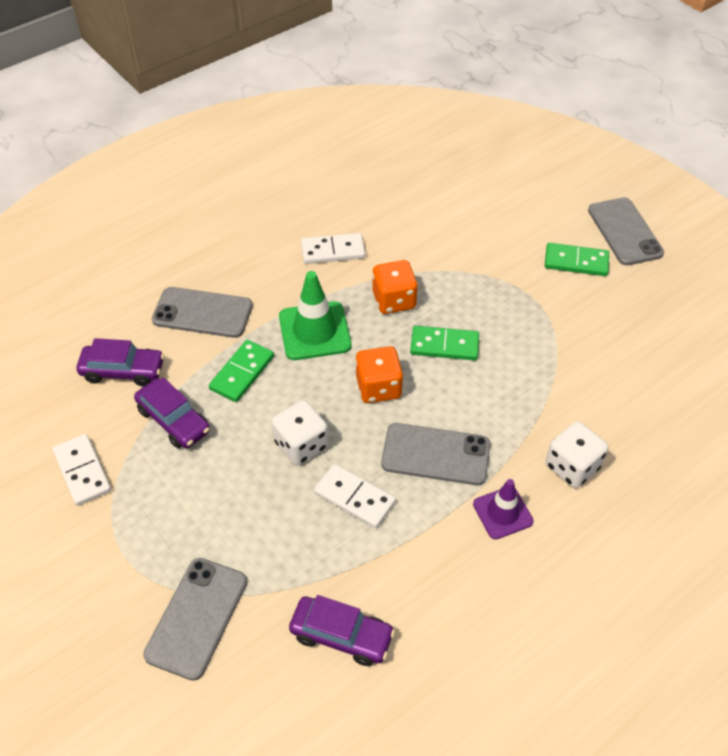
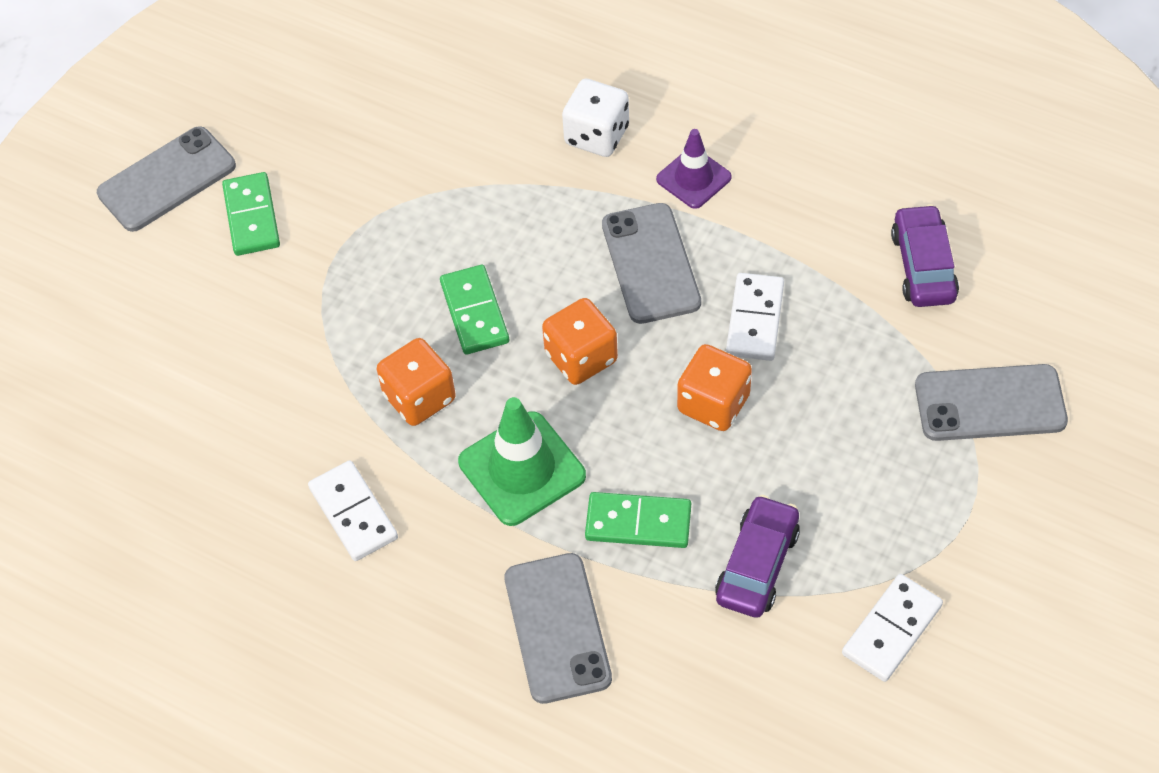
camera: 110 degrees left, 5 degrees up
purple car [77,338,164,387] -> none
white dice [271,400,328,465] -> orange dice [677,344,752,431]

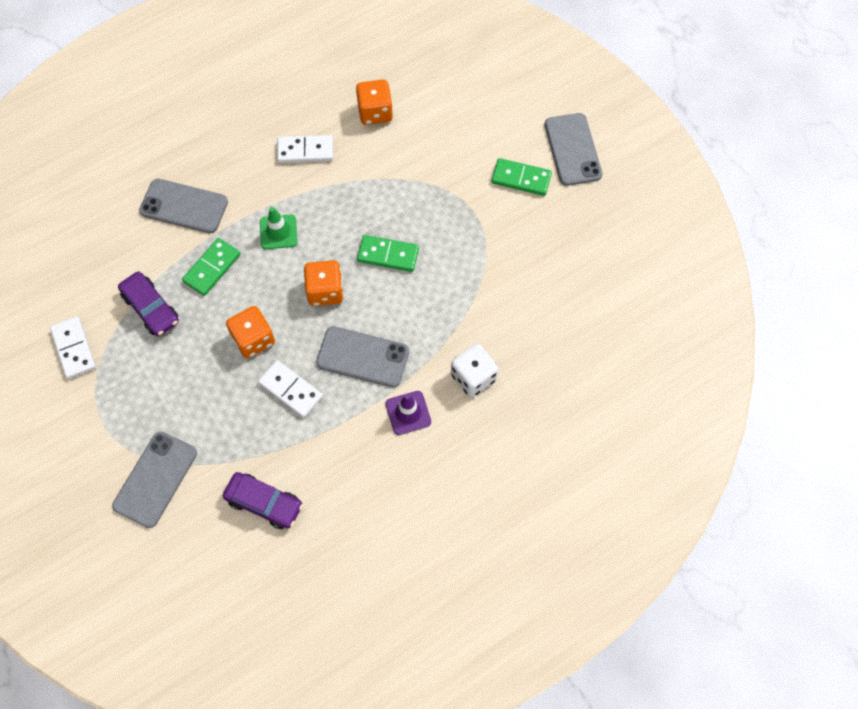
camera: 115 degrees right, 10 degrees up
orange dice [377,338,456,426] -> orange dice moved to [356,79,393,125]
green traffic cone [458,397,586,526] -> green traffic cone [260,207,298,249], size x0.64

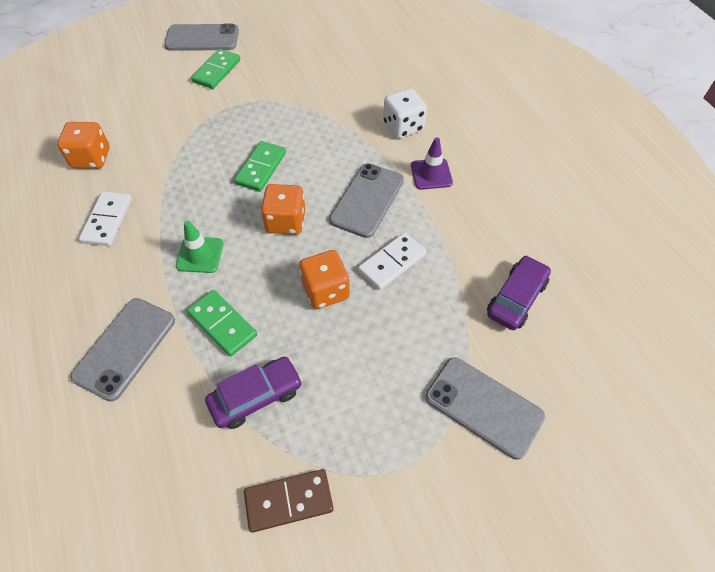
camera: 80 degrees left, 10 degrees down
white domino [50,317,96,379] -> brown domino [244,469,334,533]

